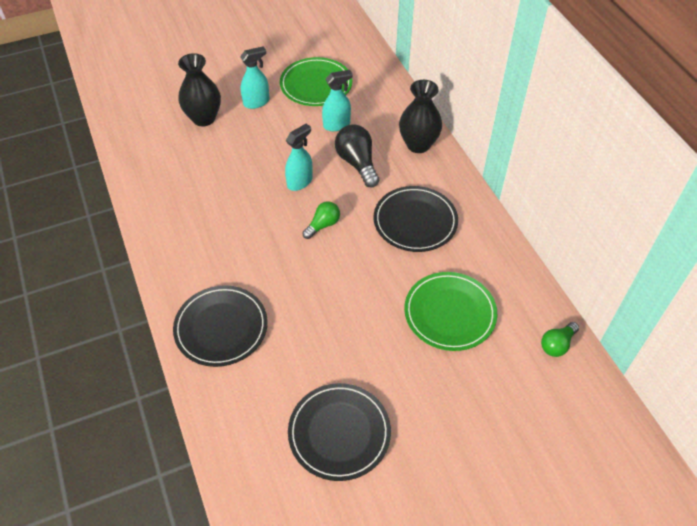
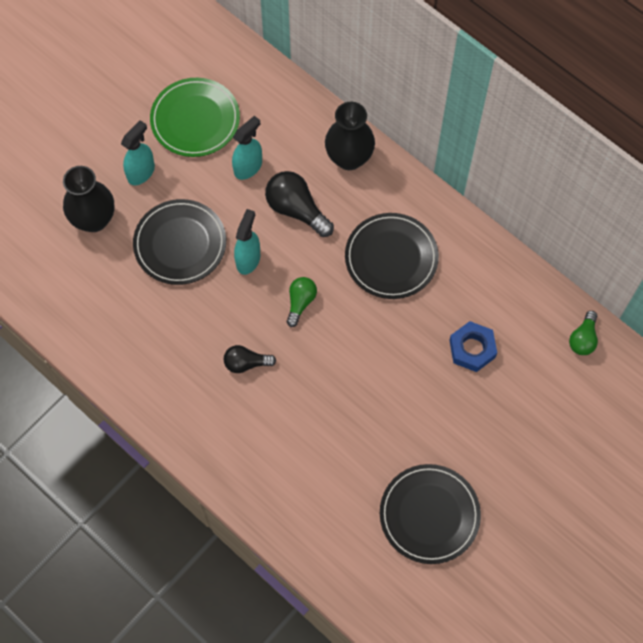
camera: 25 degrees left, 15 degrees up
black plate [173,285,268,367] -> black plate moved to [133,199,226,285]
green plate [404,272,497,351] -> blue nut [449,321,497,372]
none -> black light bulb [224,345,276,373]

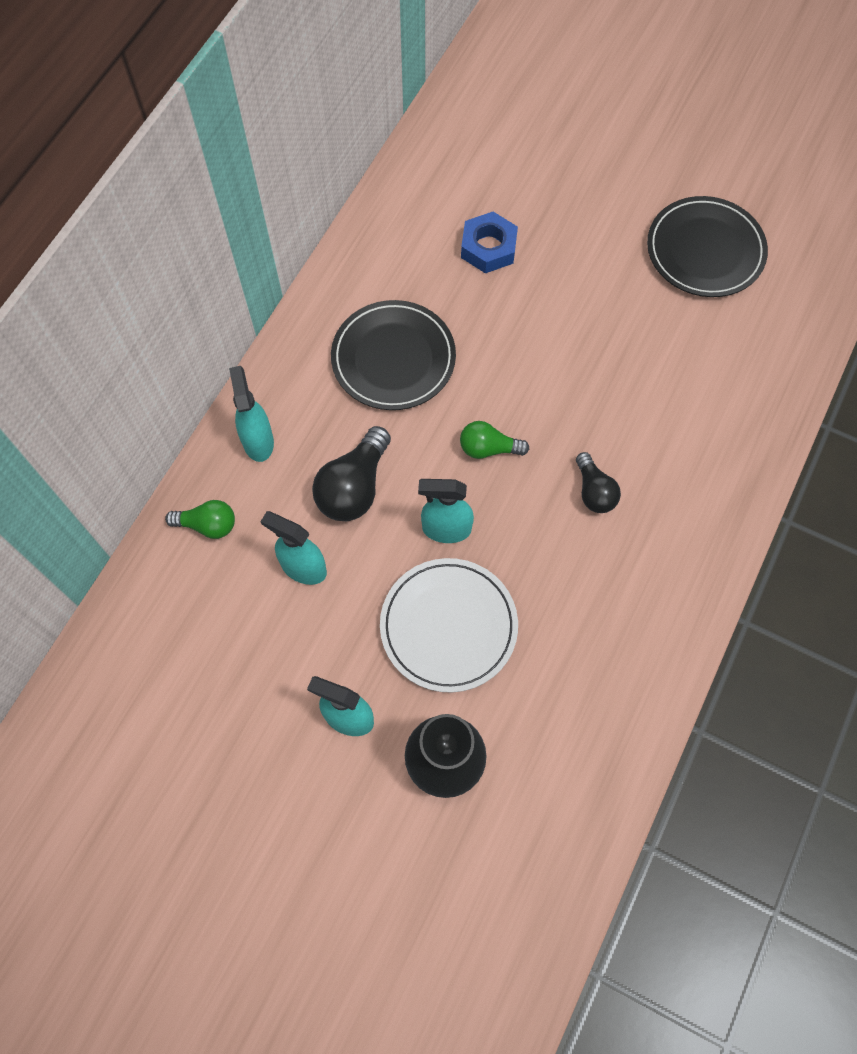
camera: 105 degrees left, 0 degrees up
black plate [133,199,226,285] -> white plate [380,558,518,692]
green plate [150,78,240,157] -> none
black vase [325,102,375,170] -> turquoise spray bottle [229,366,274,462]
green light bulb [569,311,598,355] -> green light bulb moved to [165,500,235,539]

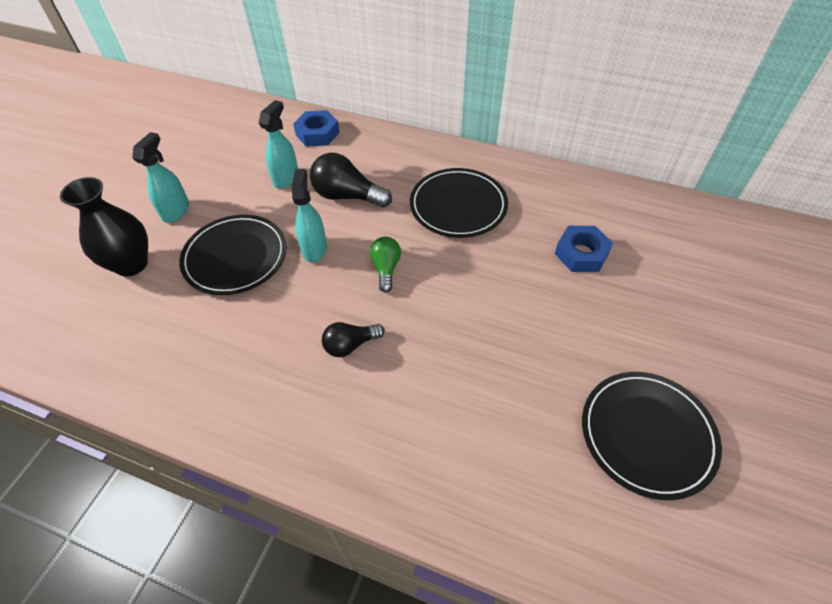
camera: 85 degrees right, 15 degrees down
green light bulb [165,500,235,539] -> blue nut [293,110,340,147]
turquoise spray bottle [229,366,274,462] -> none
white plate [380,558,518,692] -> black plate [179,215,287,295]

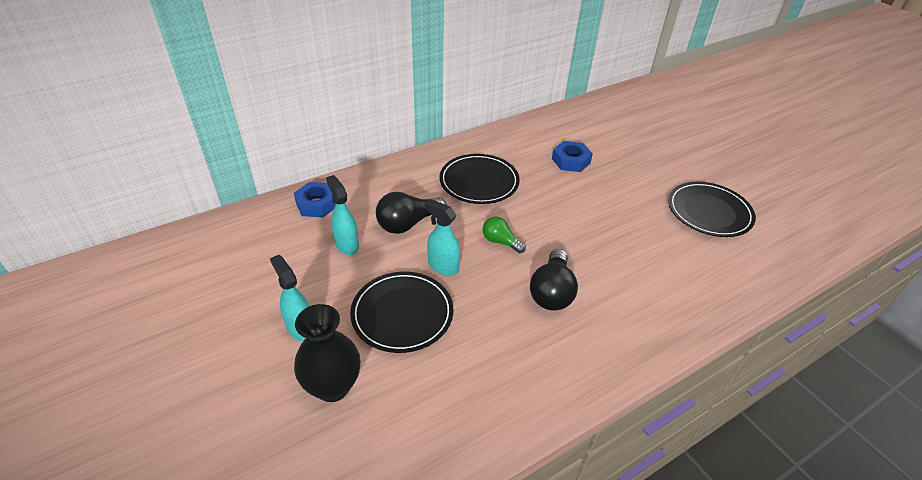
camera: 55 degrees left, 10 degrees down
black light bulb [322,322,385,357] -> black light bulb [530,249,578,311], size x1.61

